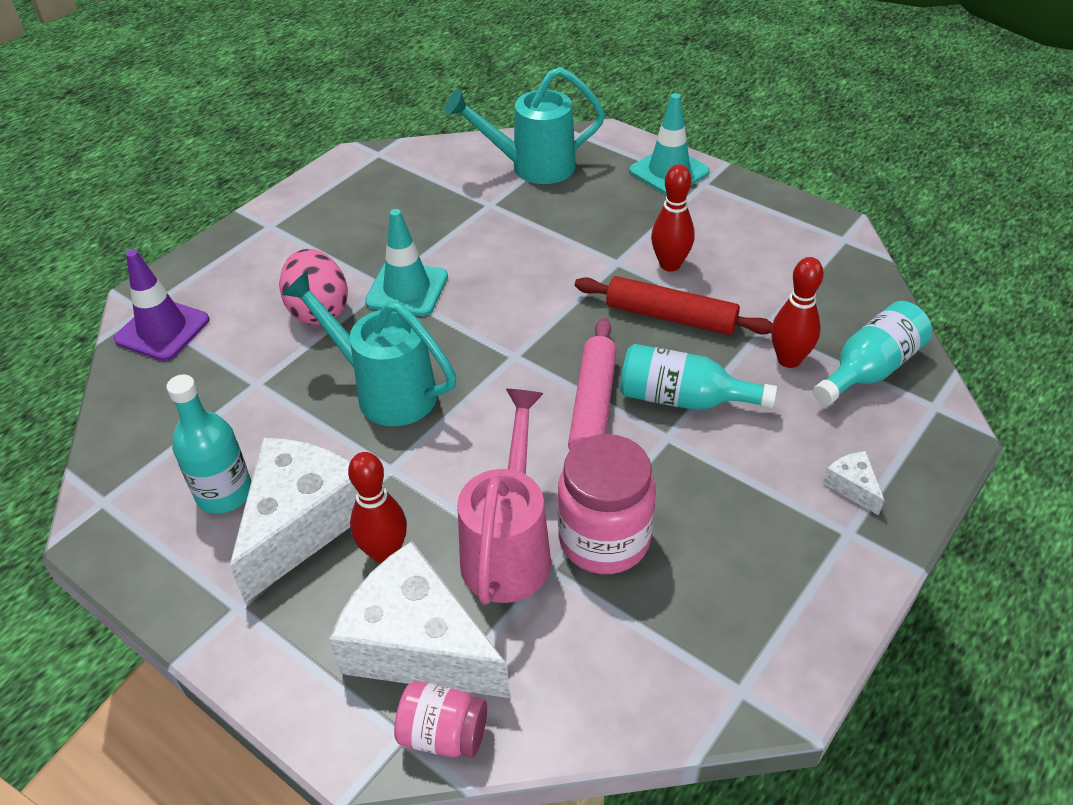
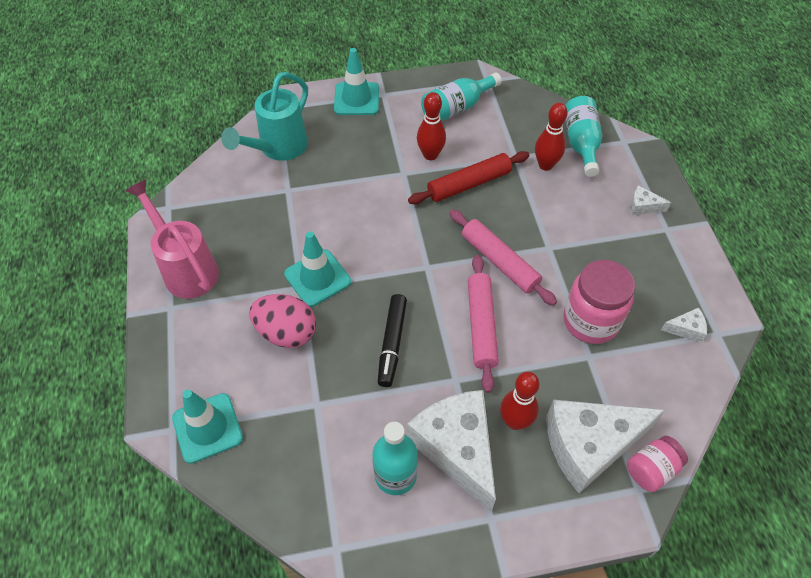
camera: 50 degrees left, 10 degrees up
purple traffic cone [114,250,210,361] -> turquoise traffic cone [172,390,243,464]
turquoise watering can [282,271,456,426] -> black marker [378,294,407,387]
pink watering can [457,389,551,605] -> pink watering can moved to [125,180,219,299]
turquoise bottle [620,344,777,410] -> turquoise bottle moved to [421,72,502,121]
none -> pink rolling pin [468,255,499,393]
none -> white cheese [661,308,707,342]

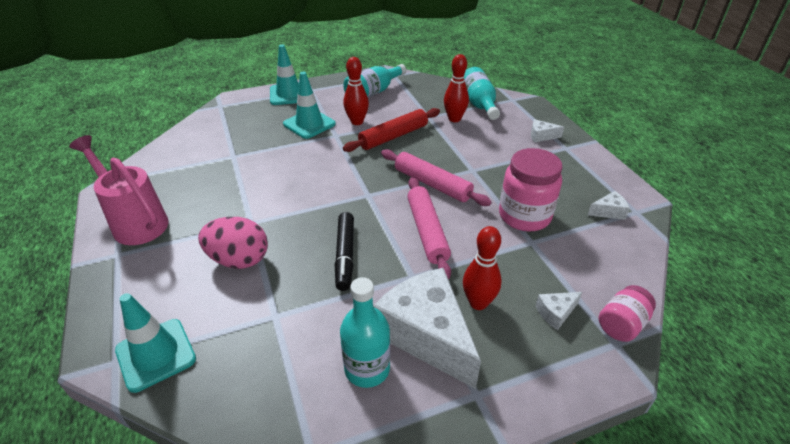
camera: 10 degrees left, 15 degrees down
turquoise watering can [221,72,308,161] -> none
turquoise traffic cone [284,231,351,307] -> turquoise traffic cone moved to [283,72,336,139]
white cheese [546,400,665,493] -> white cheese [536,292,582,330], size x0.41

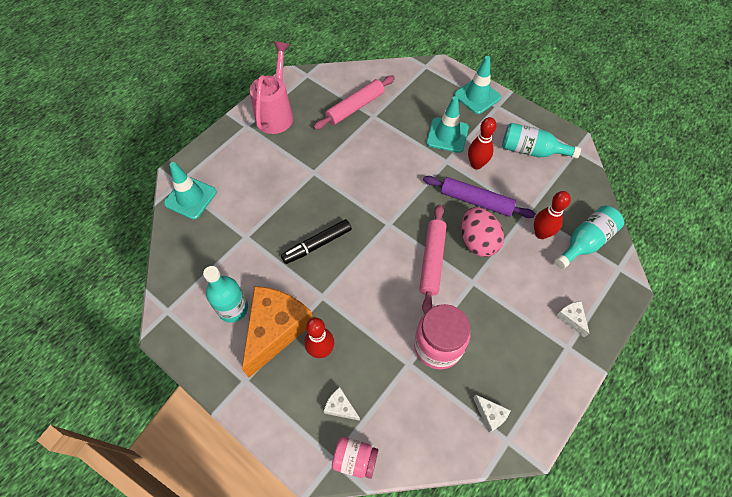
camera: 60 degrees right, 20 degrees up
pink egg [198,217,268,269] -> pink egg moved to [461,207,504,257]
red rolling pin [343,108,440,152] -> purple rolling pin [423,176,535,218]
white cheese [373,268,481,389] -> orange cheese [242,286,313,378]
pink rolling pin [407,177,451,279] -> pink rolling pin moved to [313,76,395,130]

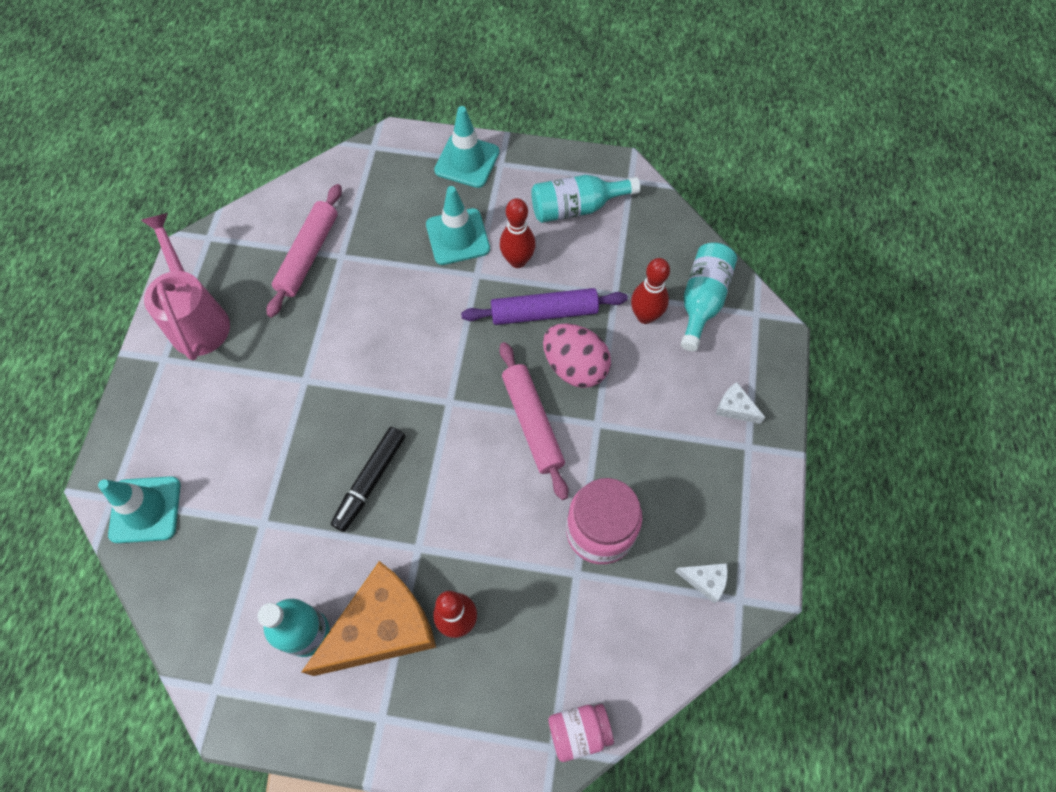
camera: 30 degrees left, 5 degrees up
orange cheese [242,286,313,378] -> orange cheese turned 60 degrees clockwise [302,561,436,676]
white cheese [324,387,360,421] -> none

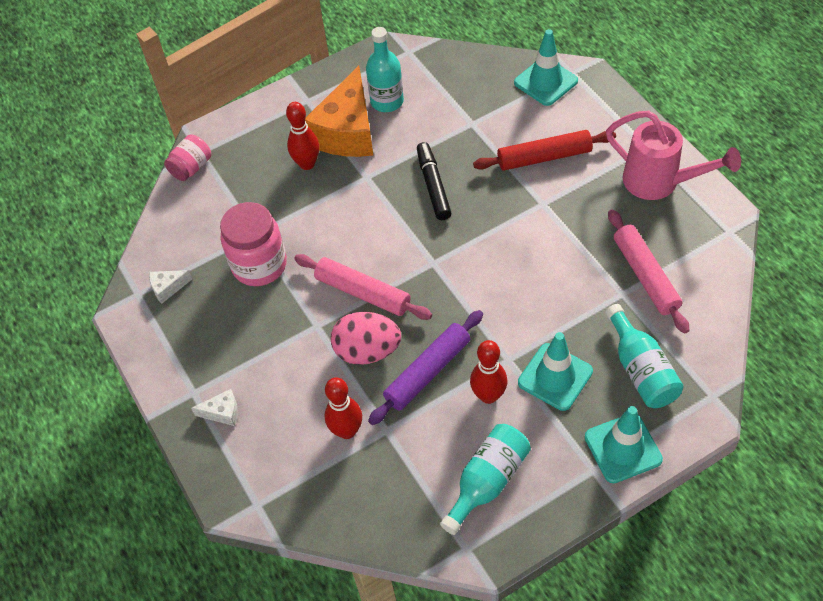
camera: 145 degrees right, 10 degrees down
turquoise bottle [681,242,737,351] -> turquoise bottle moved to [605,304,684,408]
none -> red rolling pin [473,130,616,171]

